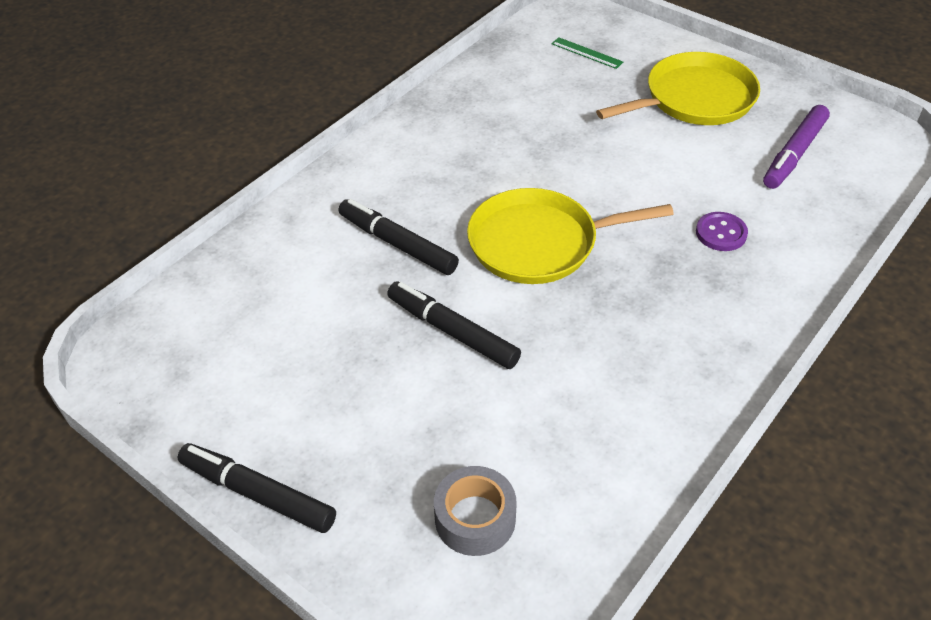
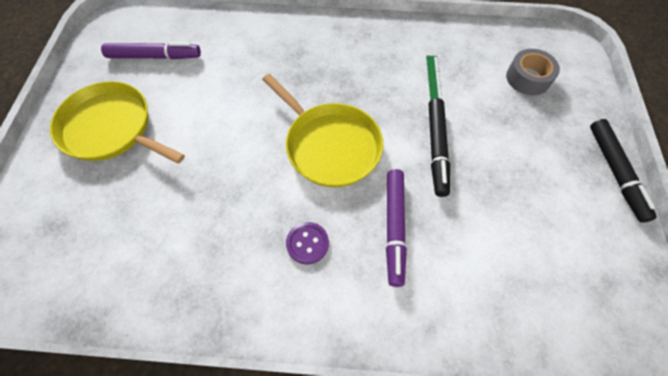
camera: 125 degrees left, 15 degrees up
black marker [338,199,459,275] -> purple marker [386,169,407,287]
green ruler [551,37,623,69] -> green ruler moved to [426,56,442,101]
purple button [696,212,748,251] -> purple button moved to [286,222,329,264]

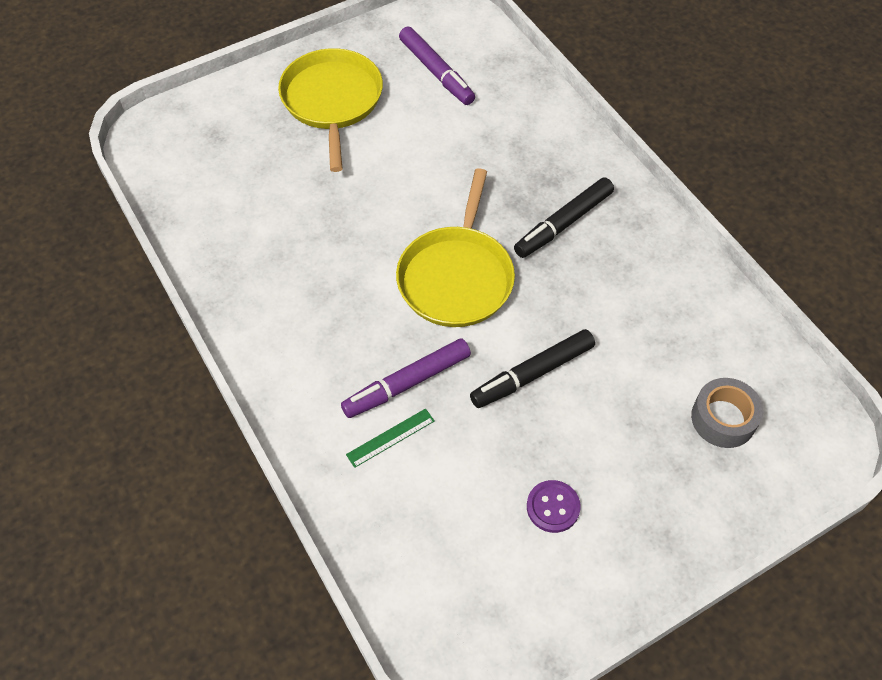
camera: 55 degrees right, 5 degrees down
purple button [286,222,329,264] -> purple button moved to [527,480,581,533]
green ruler [426,56,442,101] -> green ruler moved to [346,408,434,468]
black marker [590,119,657,223] -> black marker moved to [514,177,614,258]

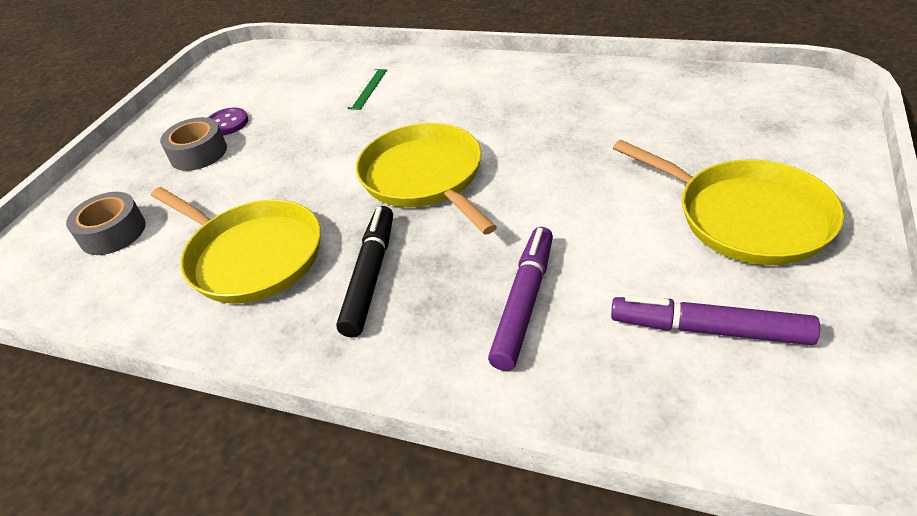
camera: 145 degrees right, 15 degrees down
purple marker [341,338,471,418] -> purple marker moved to [488,227,553,371]
black marker [470,329,595,408] -> none
none -> yellow pan [151,187,321,304]
none -> grey tape [160,117,227,171]

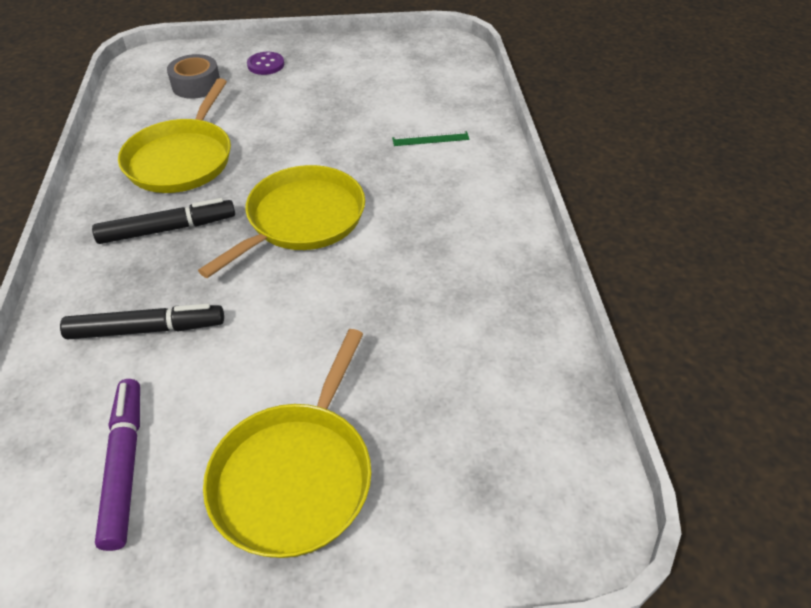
camera: 60 degrees right, 5 degrees up
grey tape [160,117,227,171] -> none
purple button [208,108,248,135] -> purple button moved to [247,52,284,75]
purple marker [488,227,553,371] -> black marker [60,304,224,339]

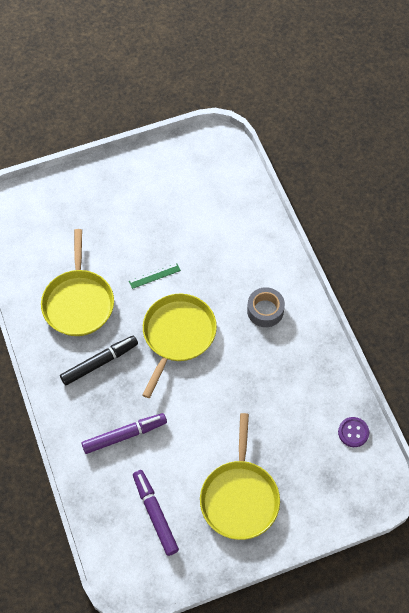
camera: 15 degrees left, 15 degrees up
black marker [60,304,224,339] -> purple marker [81,413,167,454]
grey tape [167,54,220,99] -> grey tape moved to [247,287,285,327]
purple button [247,52,284,75] -> purple button moved to [338,417,369,447]
green ruler [392,131,470,146] -> green ruler moved to [129,263,181,289]

